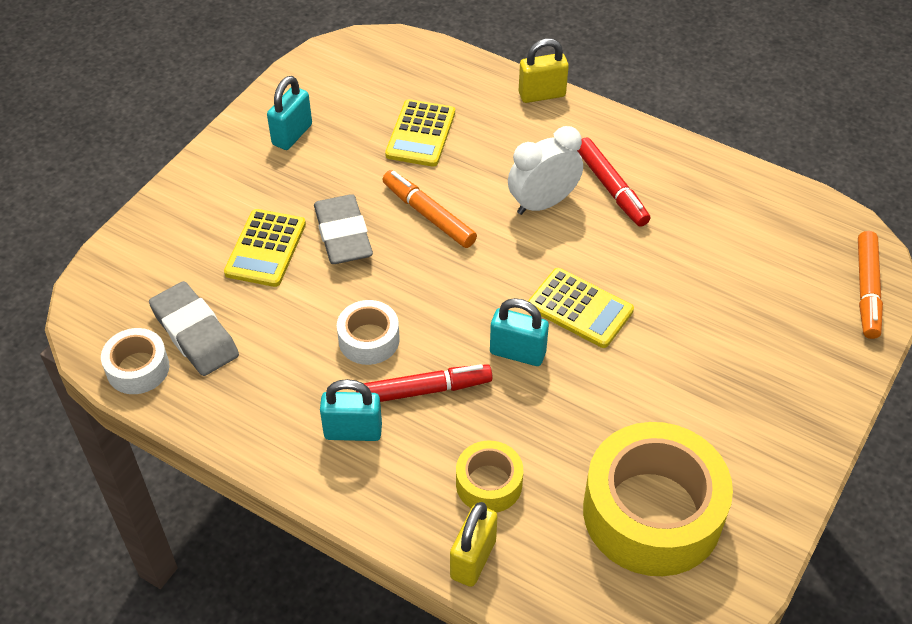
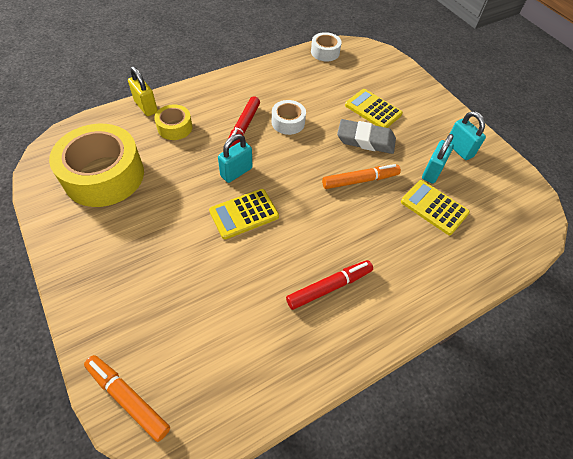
camera: 115 degrees right, 5 degrees up
grey eraser [149,281,239,376] -> none
turquoise padlock [320,379,382,441] -> turquoise padlock moved to [422,134,454,184]
white clock [508,126,583,215] -> none
yellow padlock [519,39,569,103] -> none
red marker [577,137,651,227] -> red marker turned 150 degrees clockwise [286,260,373,310]

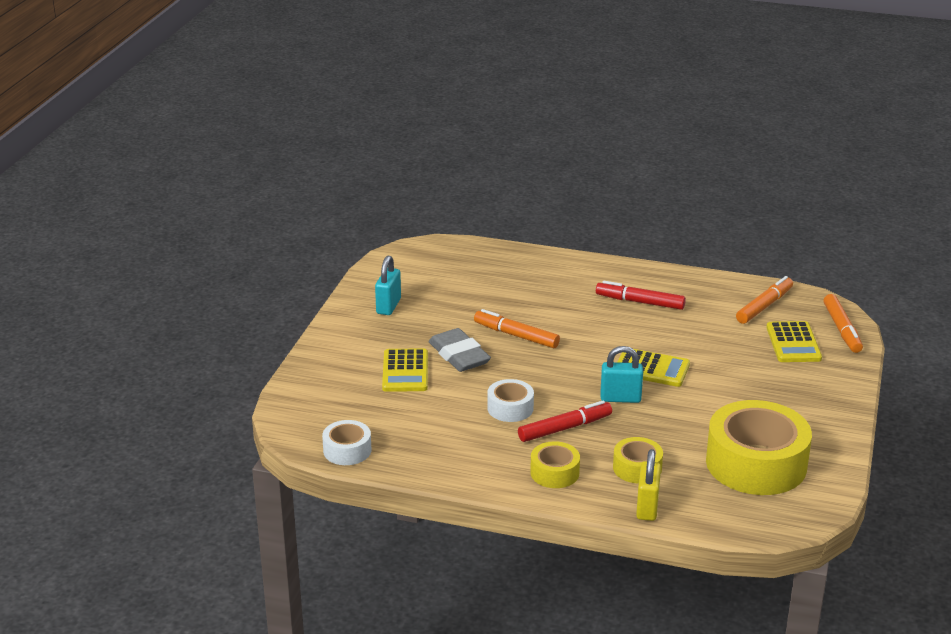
camera: 130 degrees left, 25 degrees down
yellow calculator [401,180,470,235] -> yellow calculator moved to [766,321,822,362]
turquoise padlock [422,134,454,184] -> none
none -> yellow tape [530,441,580,488]
none -> orange marker [736,276,793,324]

